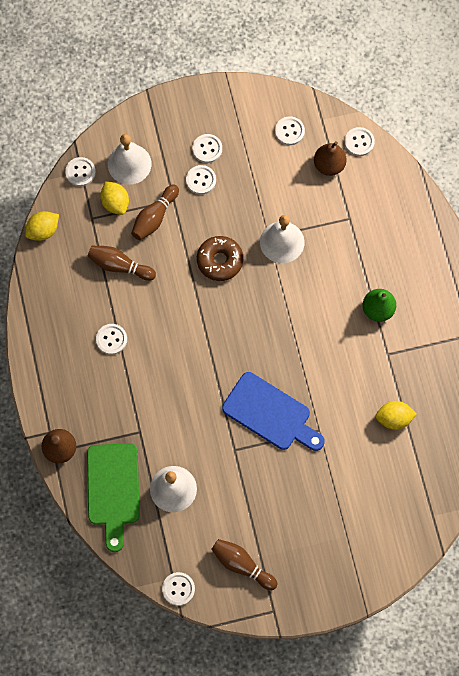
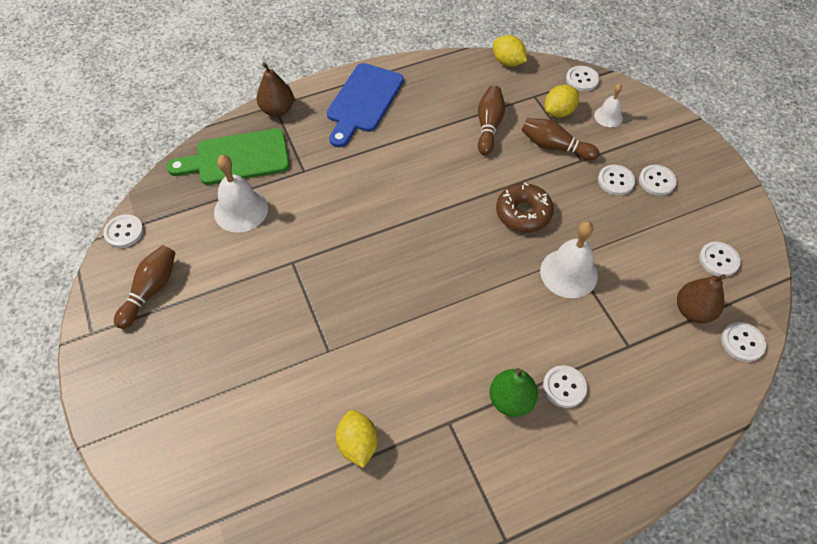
camera: 80 degrees right, 15 degrees down
white button [96,324,127,355] -> white button moved to [543,365,587,408]
white bell [108,134,152,185] -> white bell [594,84,623,127], size x0.57
blue cutting board [222,372,325,451] -> blue cutting board moved to [327,63,404,147]

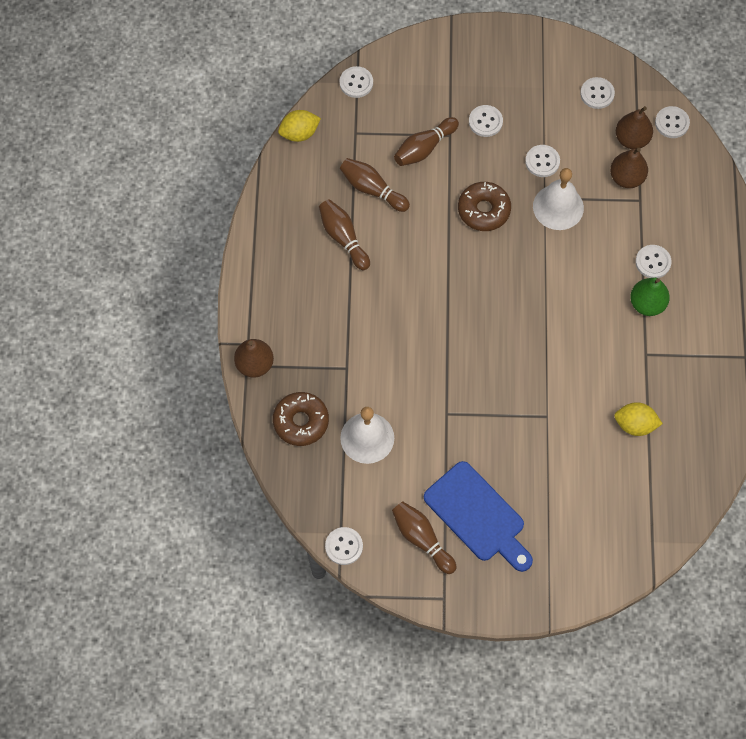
camera: 65 degrees left, 10 degrees up
green cutting board [167,128,289,185] -> brown donut [273,392,329,446]
blue cutting board [327,63,404,147] -> blue cutting board moved to [424,461,533,572]
yellow lemon [545,85,579,117] -> none
white bell [594,84,623,127] -> none
white button [639,165,677,196] -> white button moved to [525,145,560,177]
none -> brown bowling pin [319,199,370,270]
none -> brown pear [610,148,648,188]

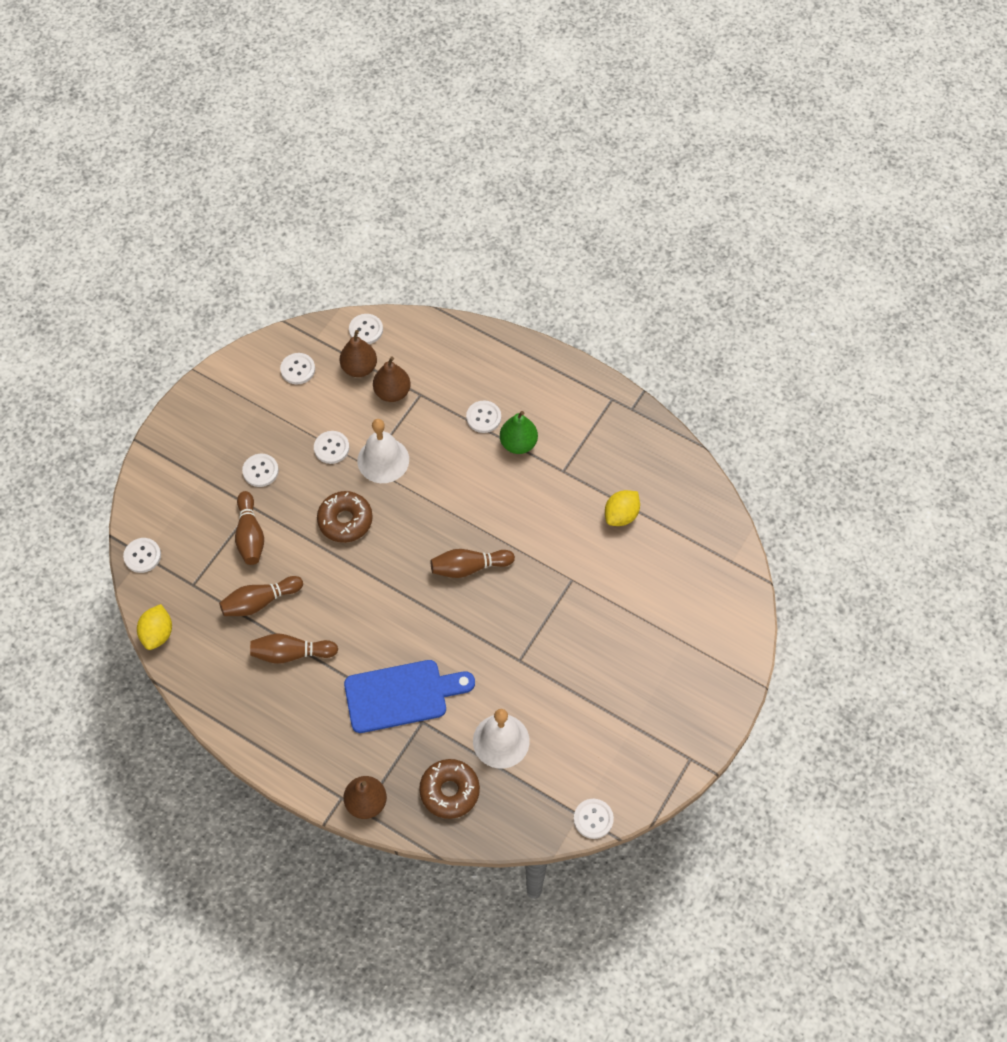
camera: 60 degrees left, 5 degrees down
brown bowling pin [392,501,456,574] -> brown bowling pin moved to [431,549,515,578]
blue cutting board [424,461,533,572] -> blue cutting board moved to [344,660,475,733]

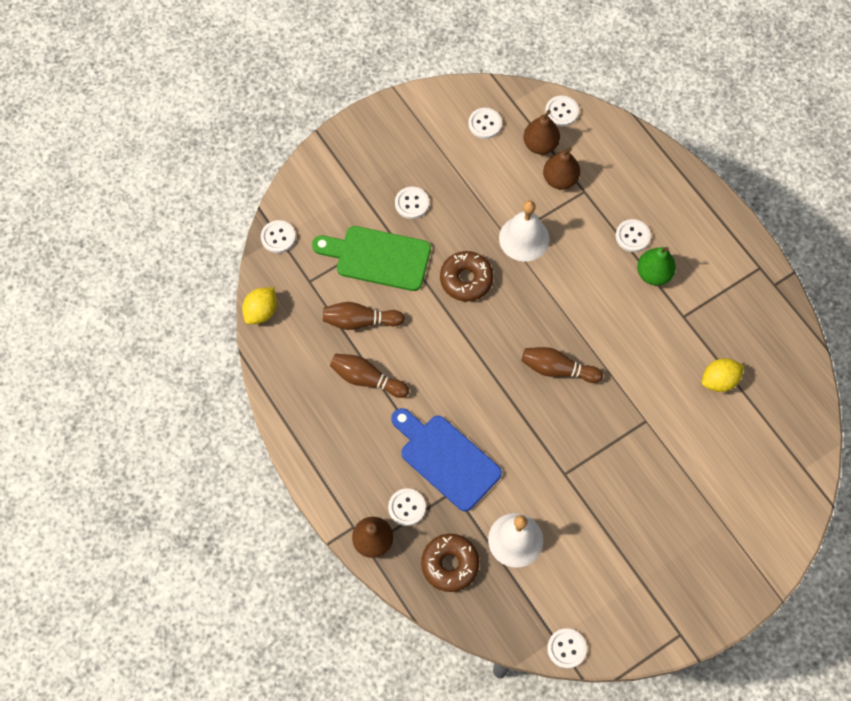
camera: 25 degrees right, 5 degrees up
brown bowling pin [235,491,264,565] -> green cutting board [312,226,431,291]
white button [314,431,349,464] -> white button moved to [388,488,426,526]
blue cutting board [344,660,475,733] -> blue cutting board turned 150 degrees counterclockwise [391,408,502,512]

